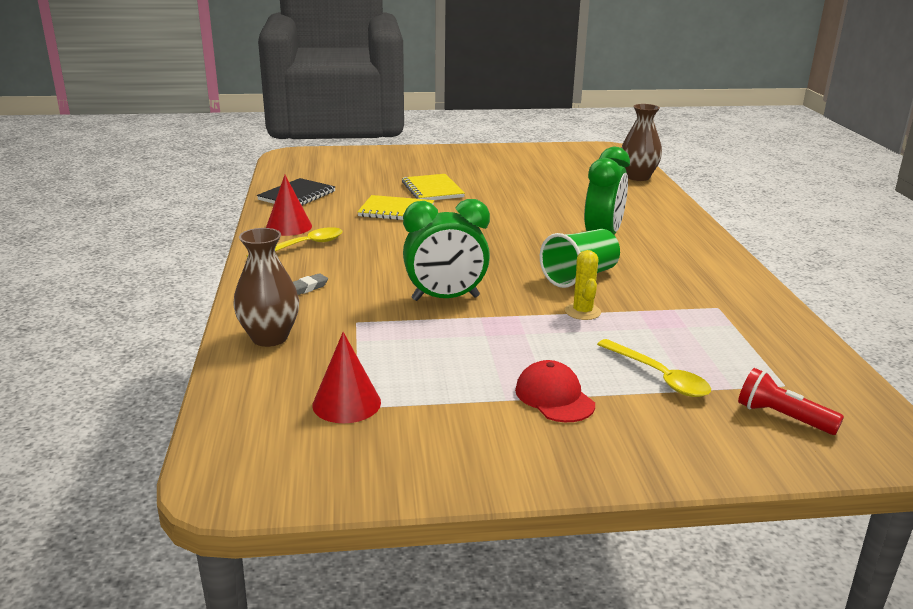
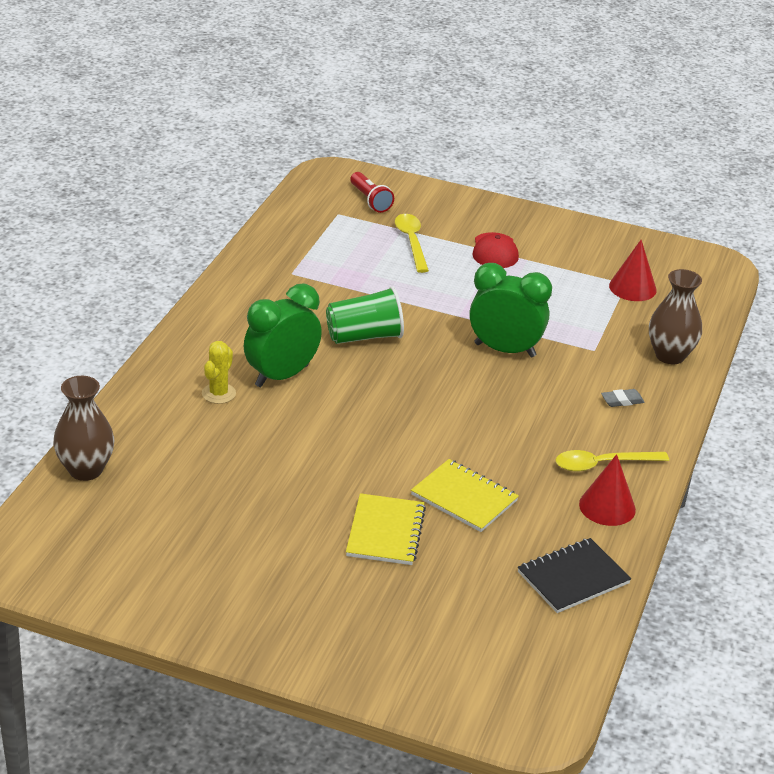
camera: 155 degrees left, 10 degrees up
yellow cactus [565,250,601,320] -> yellow cactus moved to [202,341,236,404]

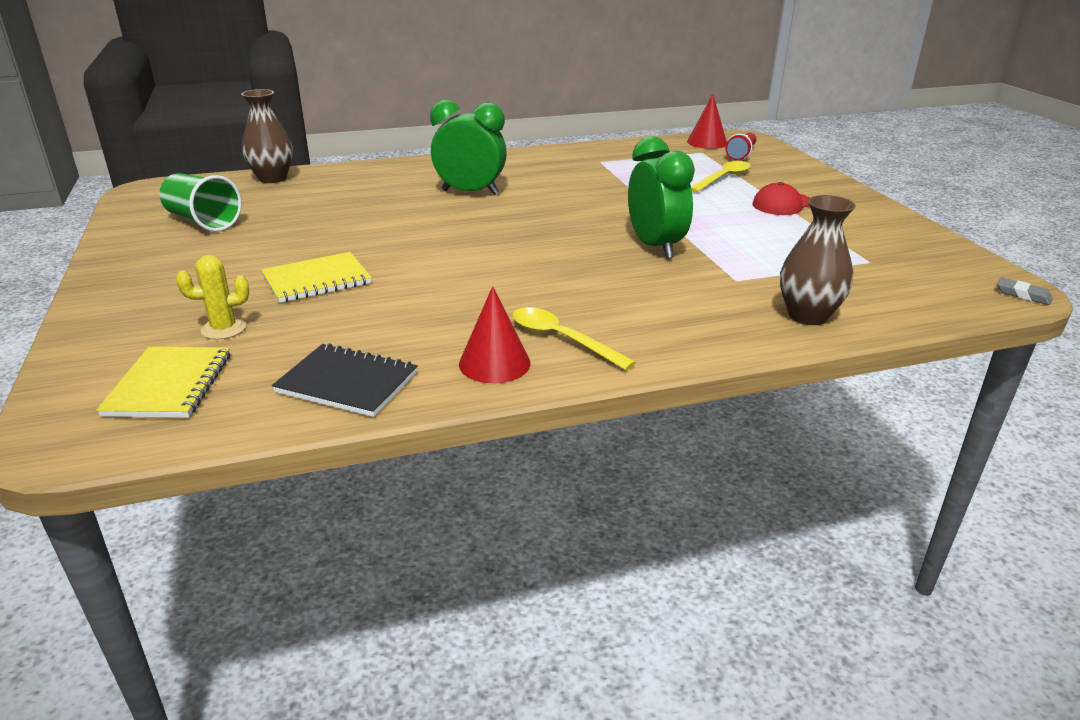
camera: 55 degrees right, 5 degrees down
yellow cactus [202,341,236,404] -> yellow cactus moved to [176,255,249,340]
green cup [326,286,404,344] -> green cup moved to [160,173,242,232]
yellow notebook [411,459,519,532] -> yellow notebook moved to [96,347,230,418]
grey eraser [601,389,645,407] -> grey eraser moved to [997,278,1053,305]
red cone [609,240,657,301] -> red cone moved to [687,94,727,149]

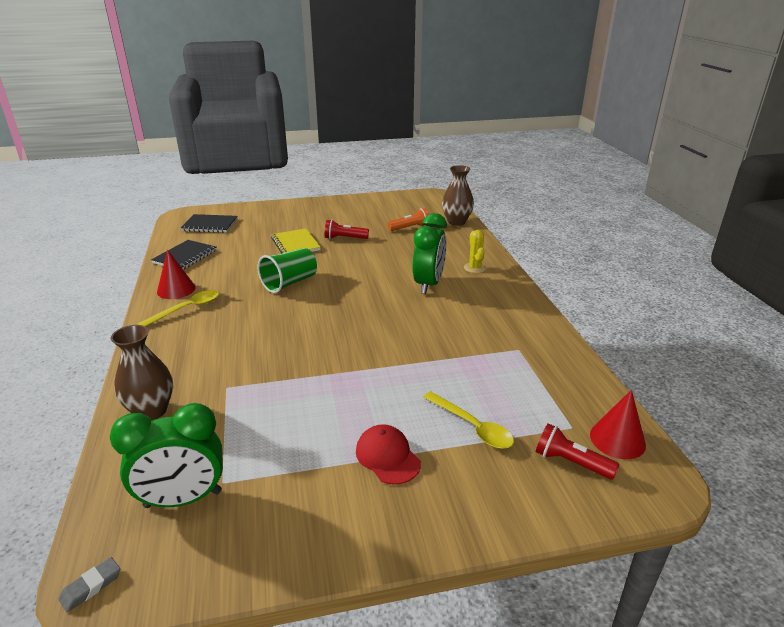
camera: 95 degrees right, 0 degrees up
yellow notebook [96,347,230,418] -> black notebook [181,214,238,233]
green cup [160,173,242,232] -> green cup moved to [258,248,317,293]
yellow cactus [176,255,249,340] -> yellow cactus moved to [464,230,486,273]
green clock [628,136,695,259] -> green clock moved to [110,403,223,508]
none -> red flashlight [325,220,369,239]
none -> orange flashlight [388,208,429,231]

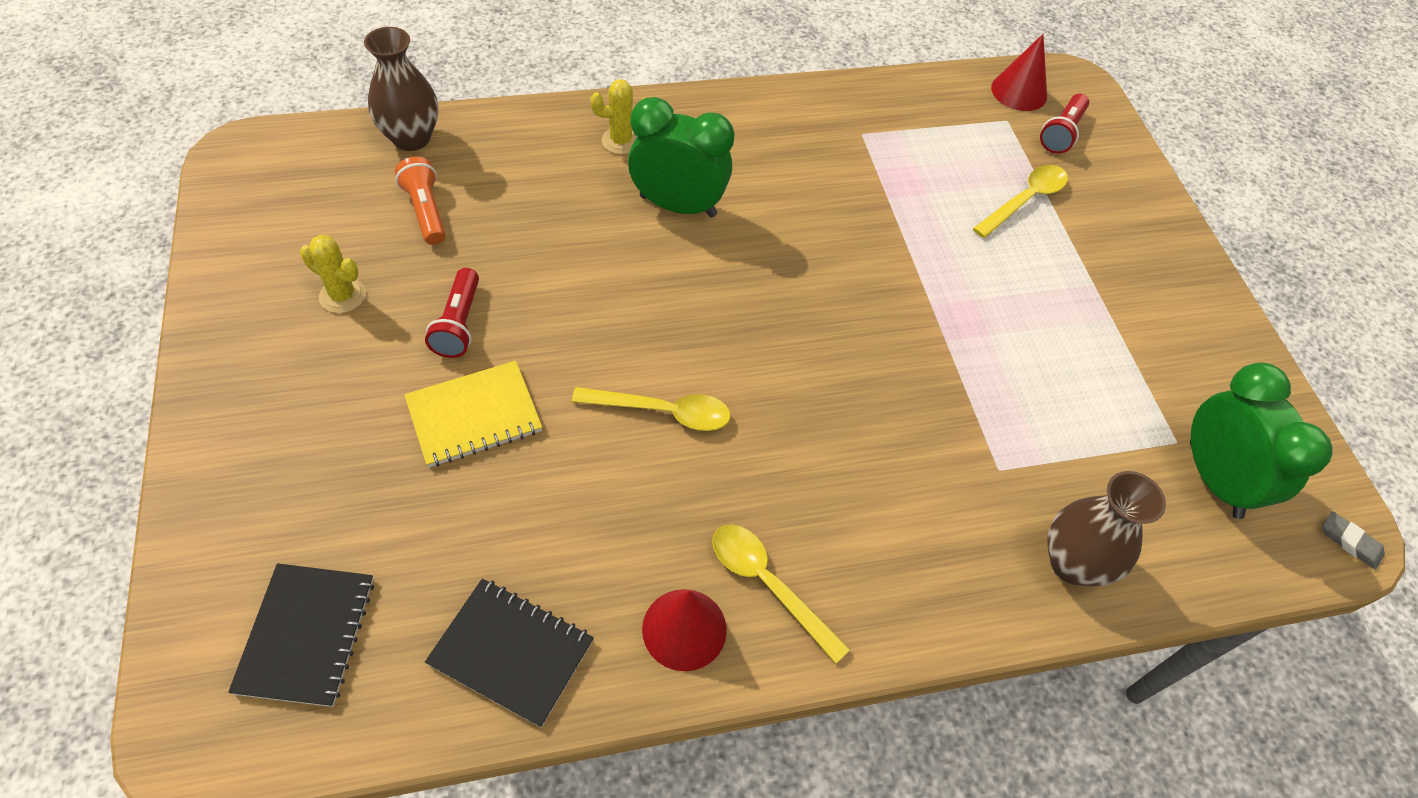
camera: 95 degrees left, 25 degrees up
green cup [258,248,317,293] -> yellow spoon [572,387,731,431]
red cap [356,424,421,485] -> none
none -> yellow cactus [300,235,366,313]

